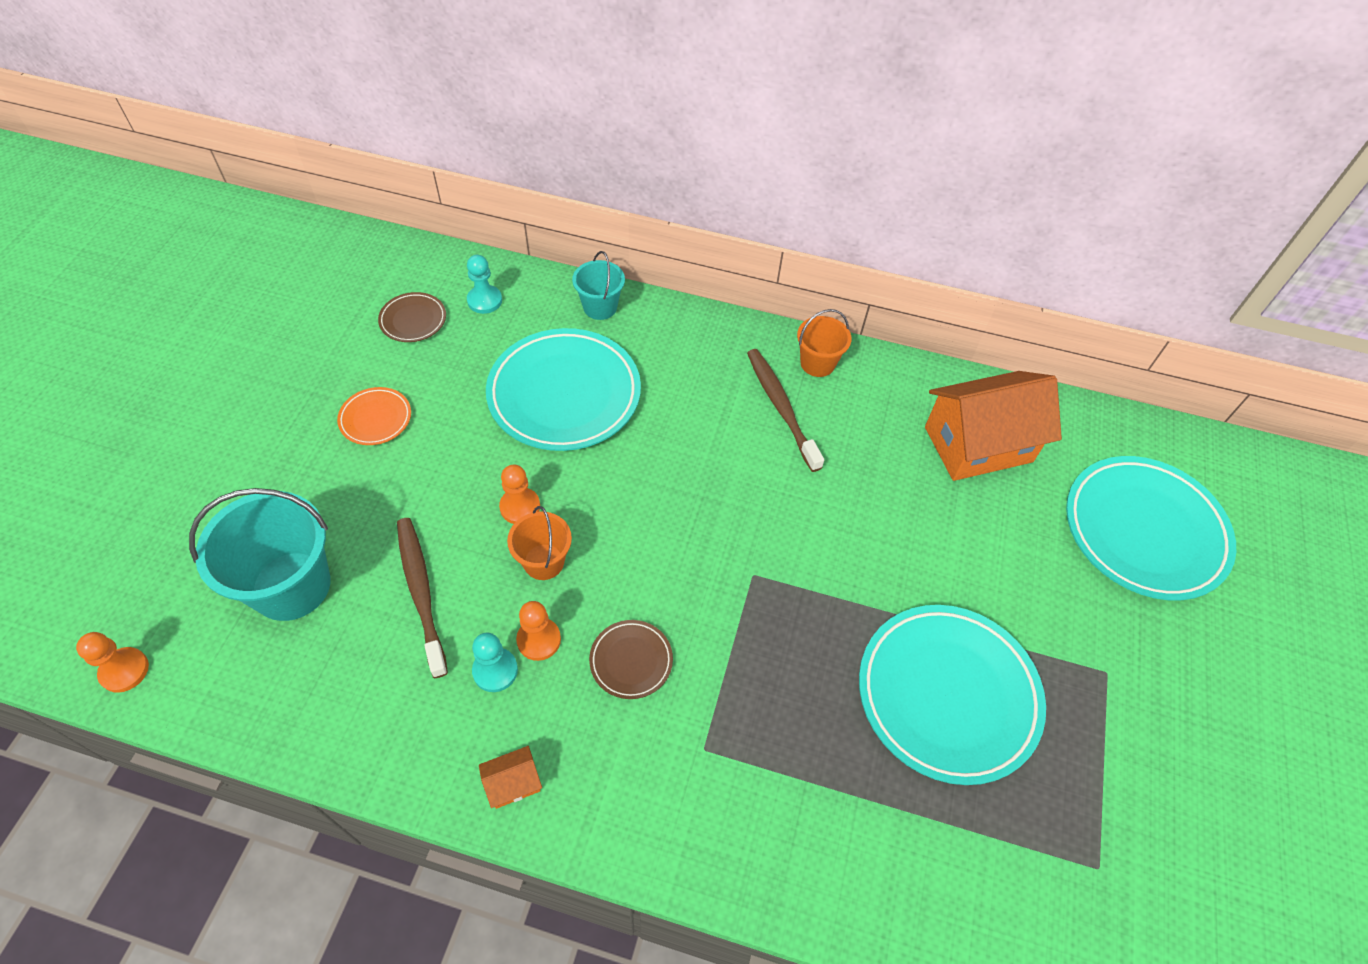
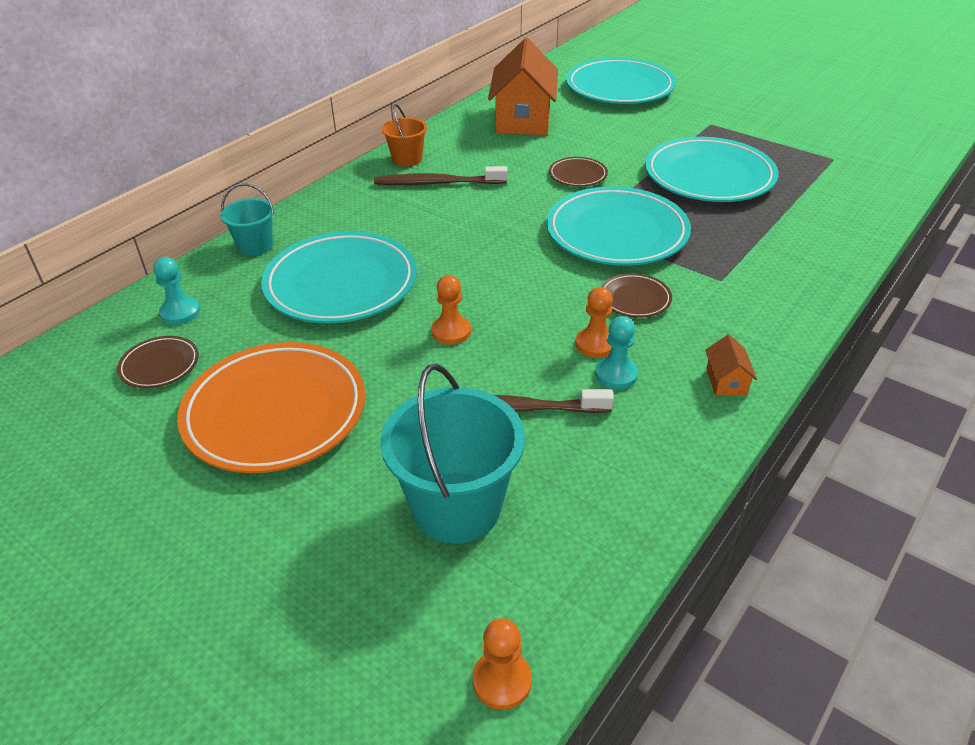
camera: 65 degrees left, 15 degrees down
orange plate [337,387,411,445] -> orange plate [177,342,365,473], size x2.19
orange bucket [507,506,572,580] -> none
none -> turquoise plate [546,186,691,266]
none -> brown plate [549,157,608,186]

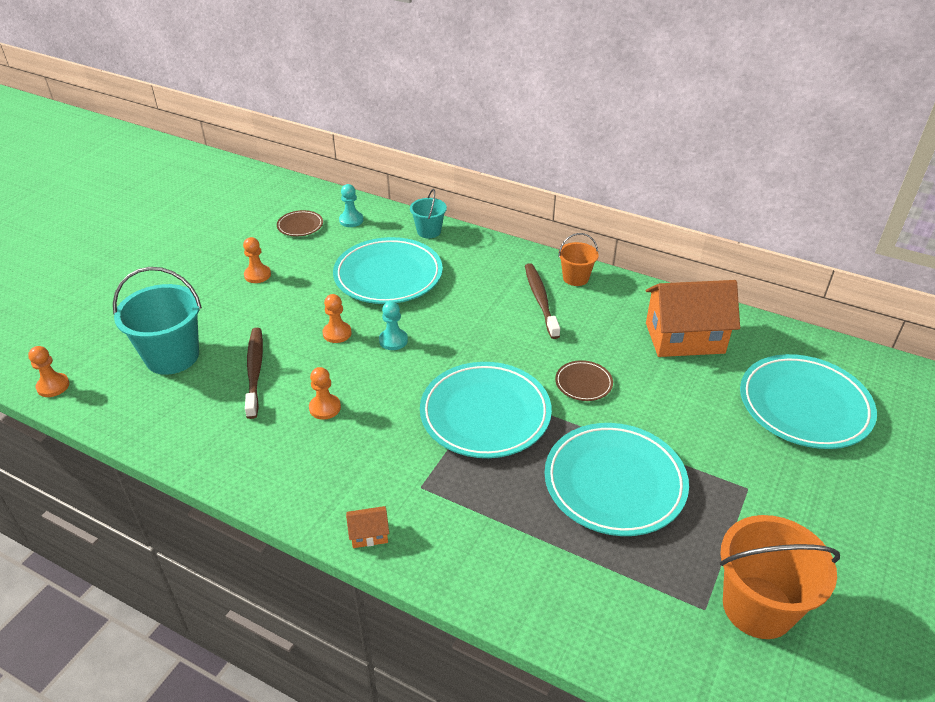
camera: 80 degrees right, 0 degrees up
orange plate [177,342,365,473] -> orange pawn [243,237,271,283]
turquoise pawn [595,316,638,389] -> turquoise pawn moved to [379,301,408,350]
brown plate [601,273,672,318] -> none
orange house [705,334,757,396] -> orange house moved to [346,506,389,548]
none -> orange bucket [720,515,840,639]

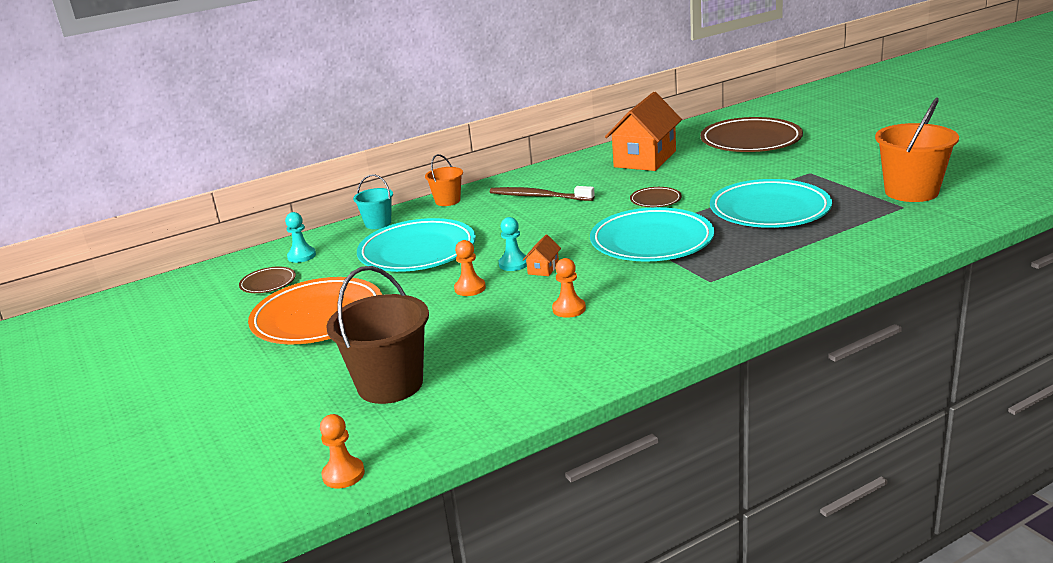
camera: 55 degrees left, 15 degrees down
turquoise bucket [113,267,202,375] -> brown bucket [326,266,429,404]
orange pawn [243,237,271,283] -> orange plate [248,277,382,344]
brown toothbrush [245,328,263,419] -> none
orange house [346,506,389,548] -> orange house moved to [523,235,561,276]
orange bucket [559,233,599,286] -> orange bucket moved to [425,154,463,206]
turquoise plate [740,354,877,449] -> brown plate [700,117,803,152]

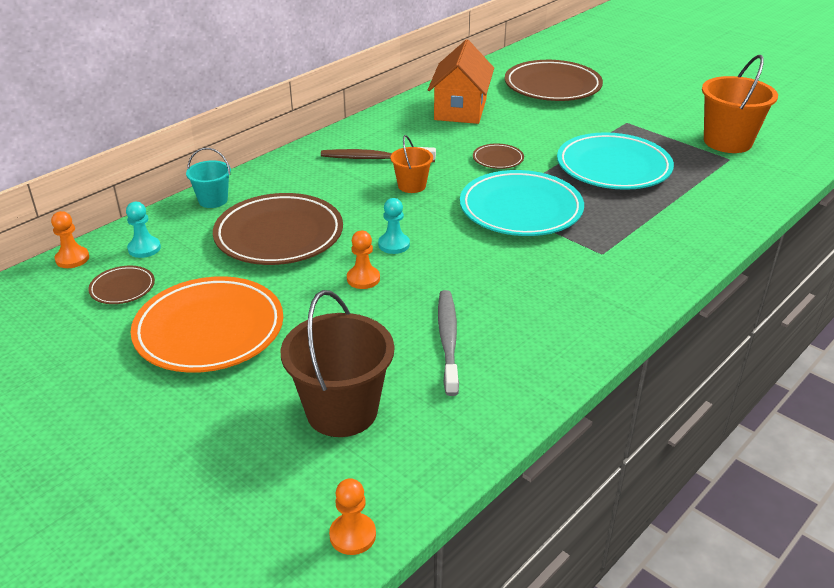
camera: 20 degrees left, 10 degrees up
turquoise plate [357,218,476,272] -> brown plate [213,193,343,265]
orange bucket [425,154,463,206] -> orange bucket moved to [391,135,433,193]
orange house [523,235,561,276] -> none
orange pawn [552,258,586,318] -> orange pawn moved to [51,211,89,268]
none -> grey toothbrush [438,290,459,396]

